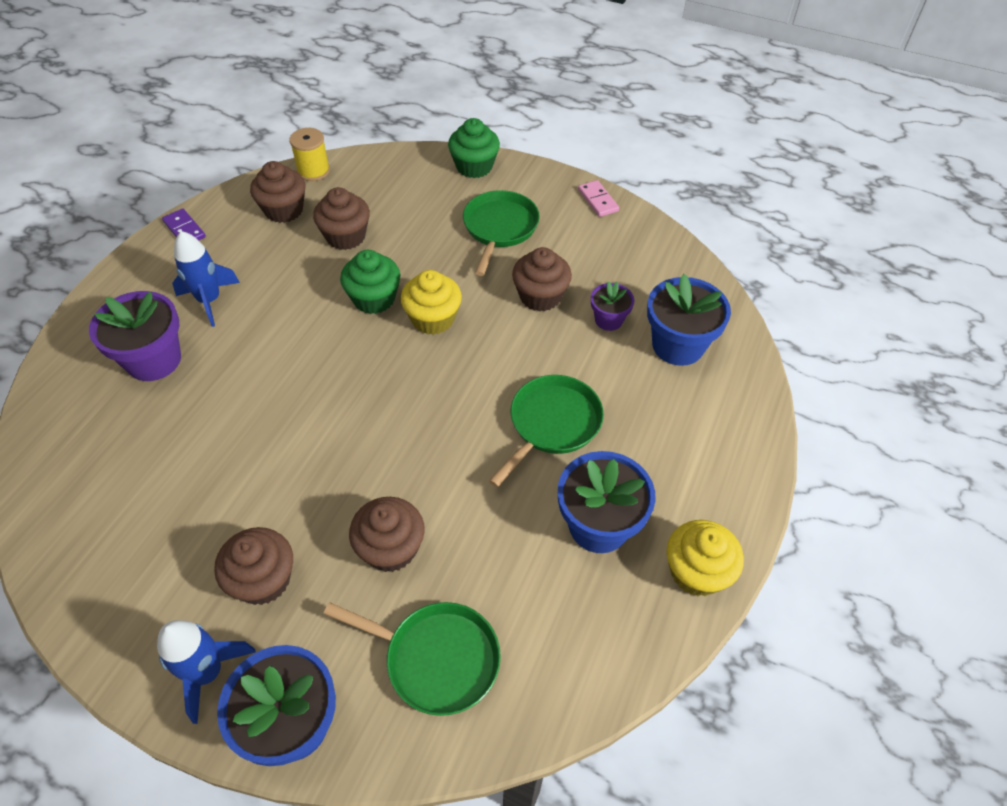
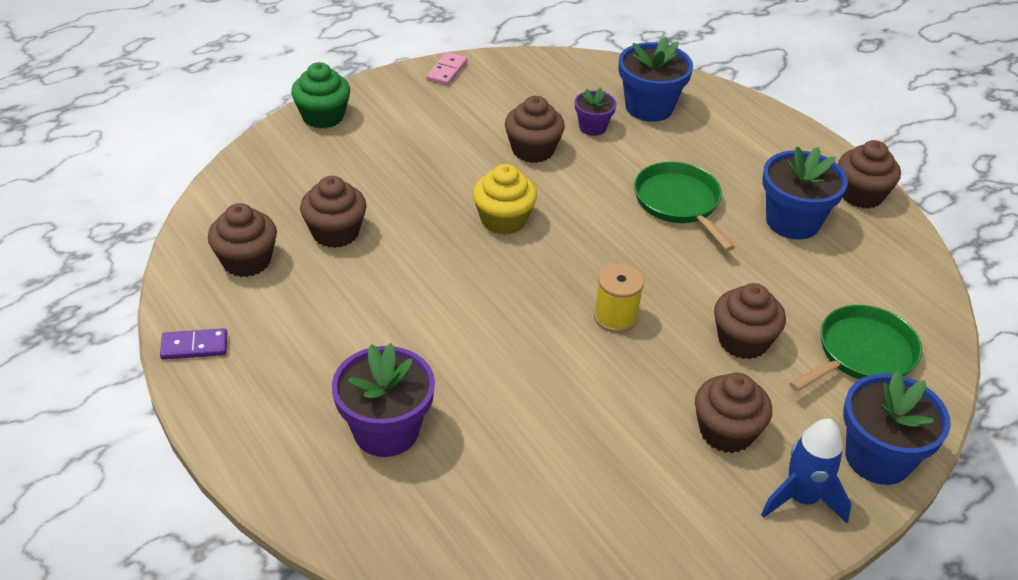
camera: 60 degrees left, 10 degrees down
blue rocket [172,231,240,327] -> none
yellow spool [289,128,330,181] -> yellow spool moved to [594,264,644,333]
green cupcake [340,250,400,314] -> none
green pan [463,190,540,276] -> none
pink domino [578,180,619,217] -> pink domino turned 75 degrees counterclockwise [427,52,467,85]
yellow cupcake [667,520,744,596] -> brown cupcake [838,140,901,209]

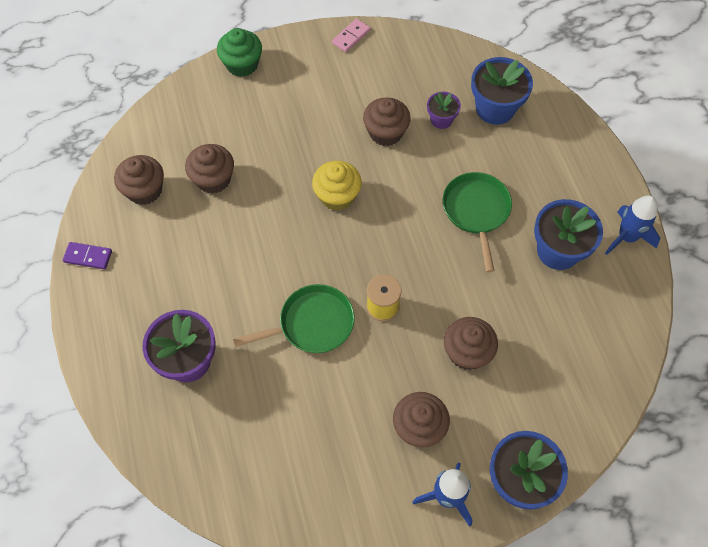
camera: 20 degrees right, 20 degrees up
green pan [789,305,922,391] -> green pan moved to [233,284,355,353]
brown cupcake [838,140,901,209] -> blue rocket [605,195,660,255]

